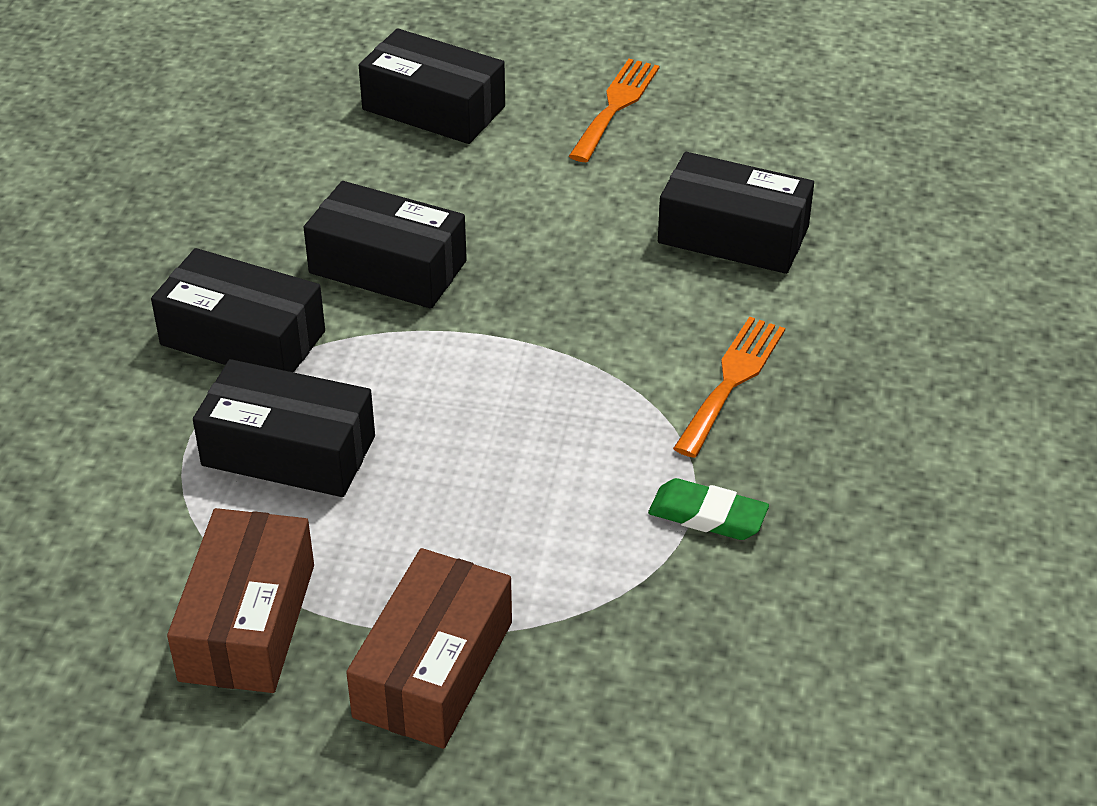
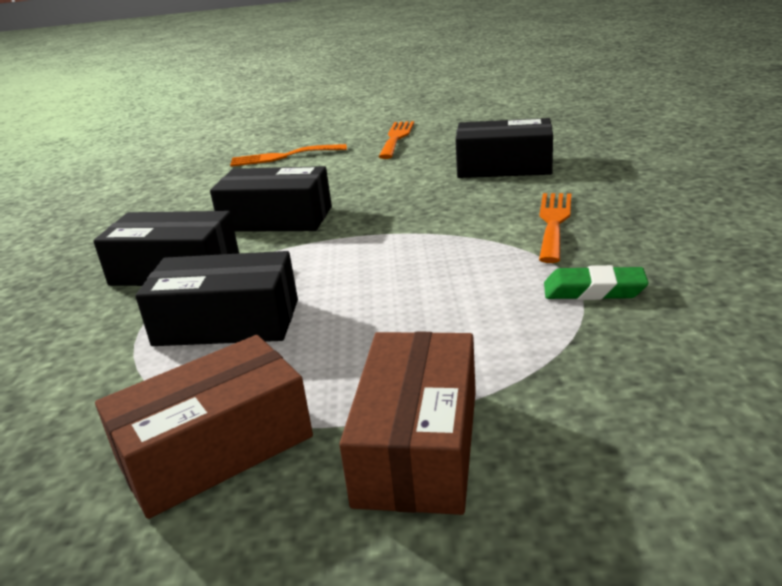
camera: 10 degrees left, 15 degrees down
brown box [167,508,314,693] -> brown box turned 60 degrees clockwise [95,335,313,519]
black box [359,28,505,144] -> orange fork [230,144,347,167]

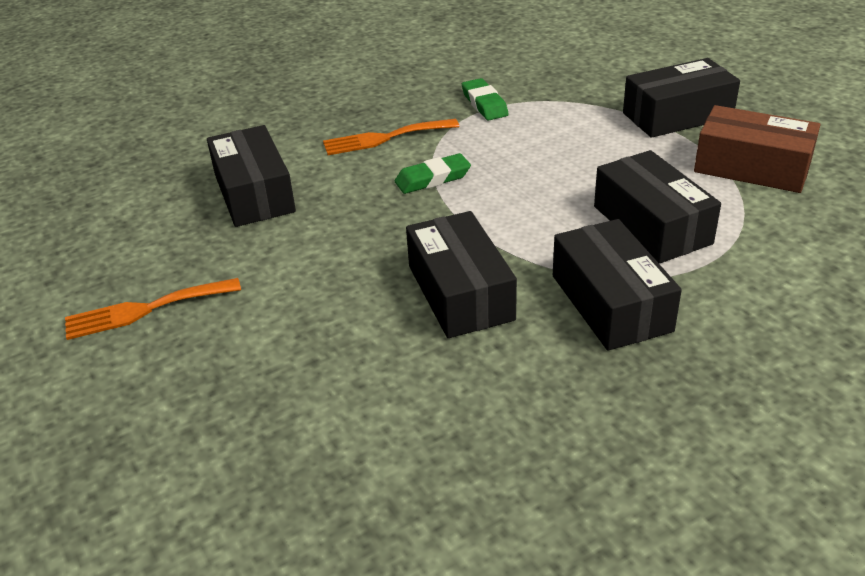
camera: 120 degrees left, 10 degrees up
orange fork [230,144,347,167] -> none
brown box [339,332,476,515] -> black box [623,58,740,138]
none -> green eraser [395,153,471,194]

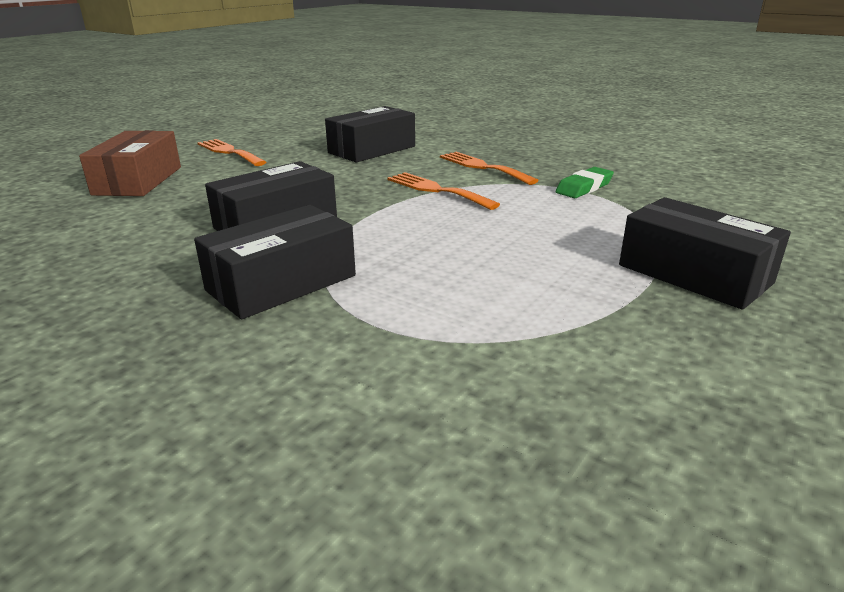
camera: 65 degrees right, 10 degrees down
green eraser [395,153,471,194] -> orange fork [387,172,500,210]
black box [594,150,721,264] -> none
brown box [694,105,820,193] -> brown box moved to [79,130,181,196]

